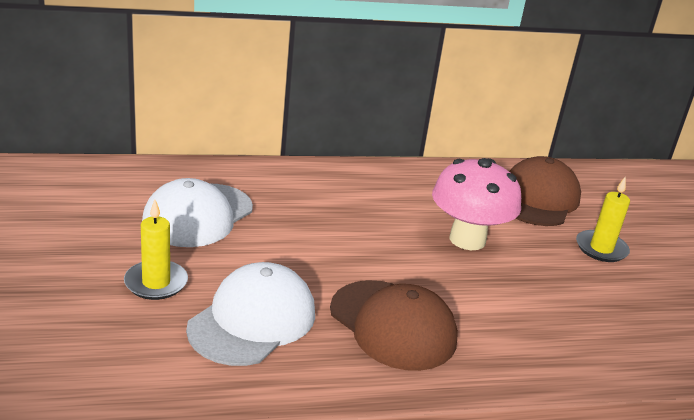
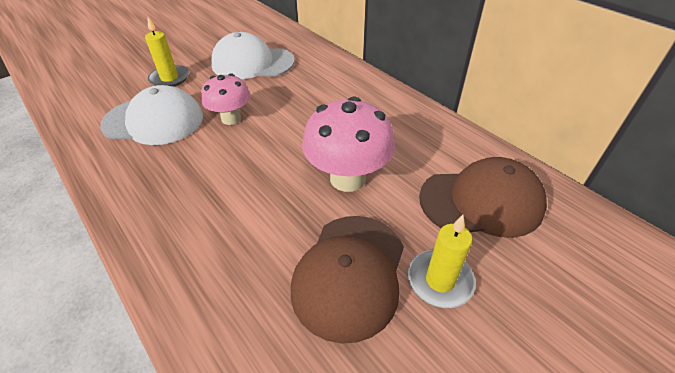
camera: 65 degrees right, 15 degrees up
brown cap [330,280,458,371] -> brown cap moved to [291,216,404,344]
none -> pink mushroom [201,74,250,125]

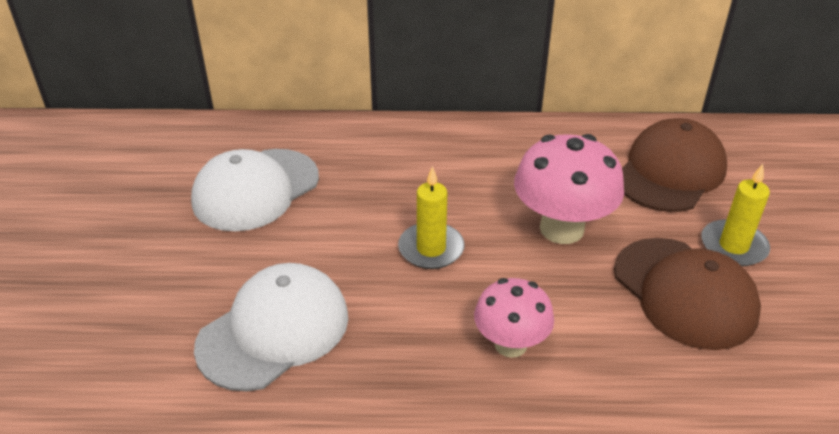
camera: 50 degrees left, 5 degrees down
yellow candle [145,17,189,87] -> yellow candle moved to [398,166,465,269]
pink mushroom [201,74,250,125] -> pink mushroom moved to [474,278,554,358]

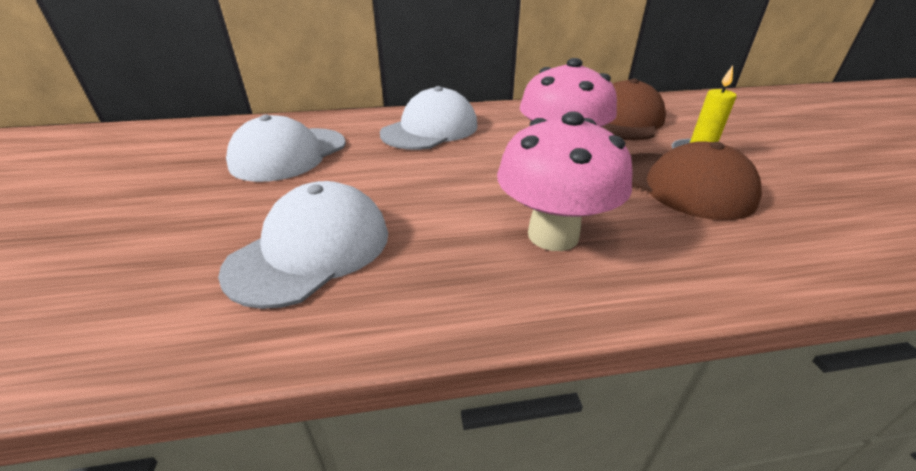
camera: 10 degrees left, 5 degrees down
yellow candle [398,166,465,269] -> none
pink mushroom [474,278,554,358] -> pink mushroom [497,111,633,251], size x1.56
none -> white cap [380,86,477,150]

